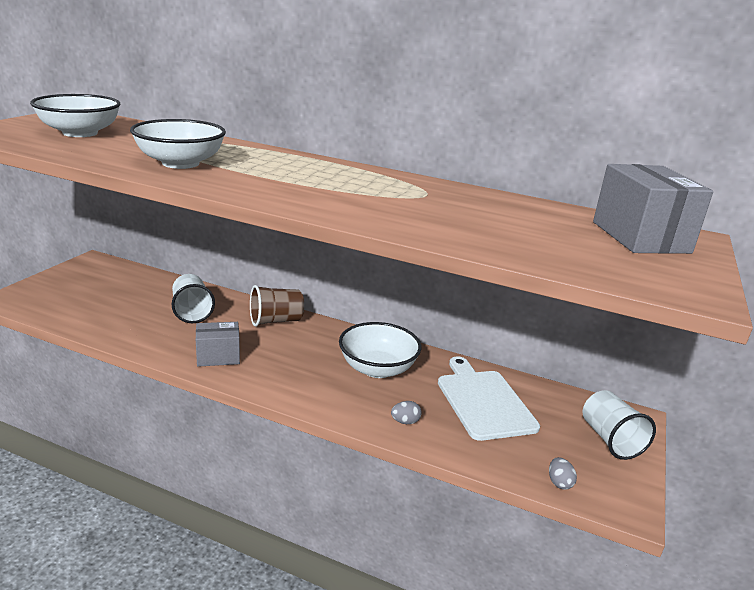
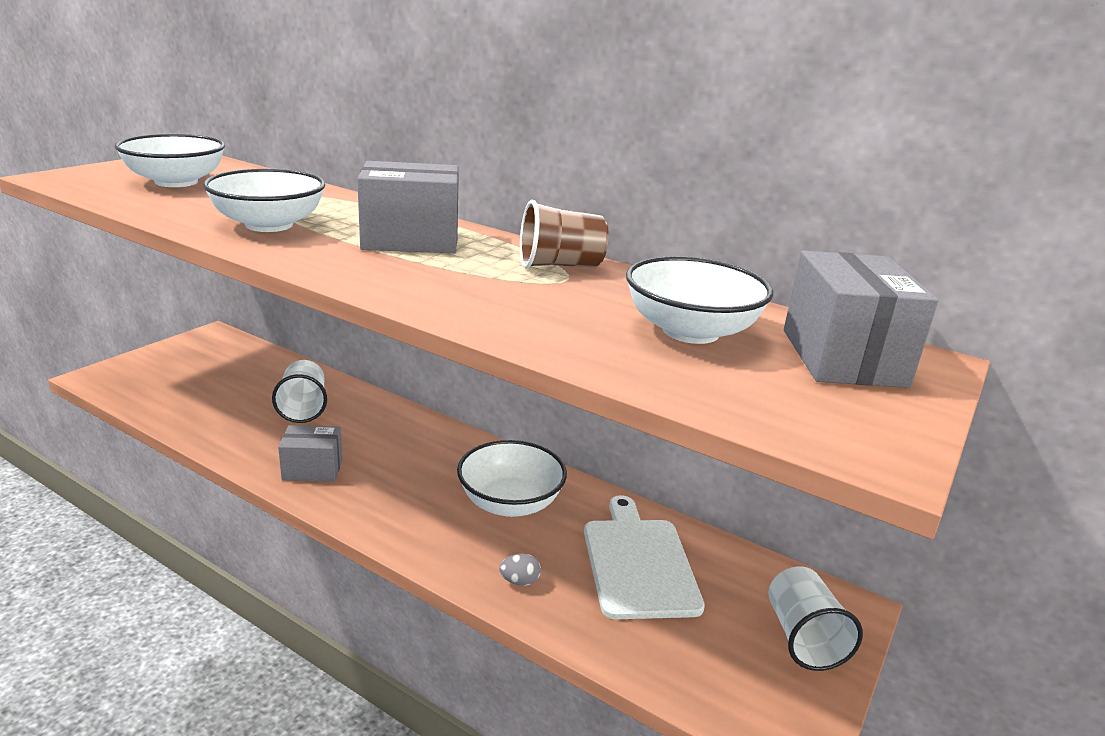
camera: 10 degrees right, 0 degrees up
brown cup [250,285,304,327] -> brown cup moved to [520,200,609,268]
grey egg [549,457,577,490] -> none
none -> grey box [357,161,459,253]
none -> white bowl [626,256,773,344]

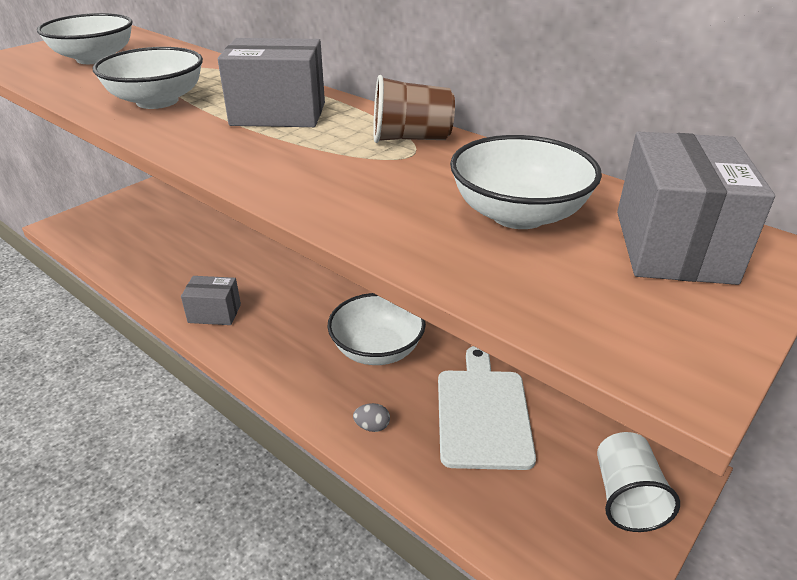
camera: 10 degrees right, 10 degrees up
white cup [272,360,327,423] -> none

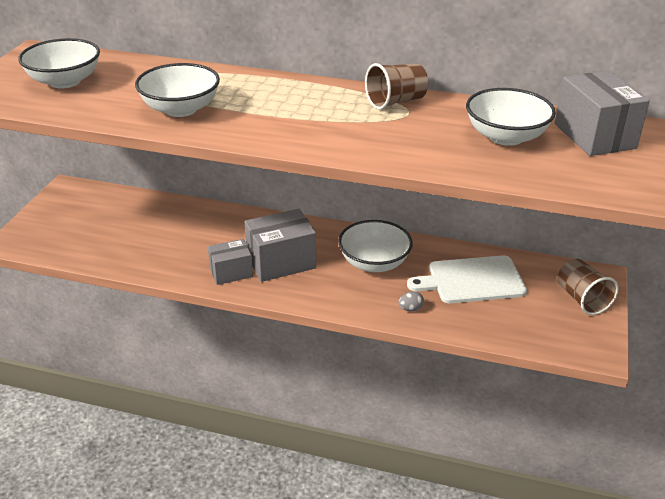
camera: 25 degrees left, 0 degrees up
grey box [218,38,325,127] -> grey box moved to [245,209,316,282]
white cutting board [438,346,536,470] -> white cutting board turned 75 degrees counterclockwise [407,255,527,303]
white cup [597,432,680,532] -> brown cup [557,259,618,315]

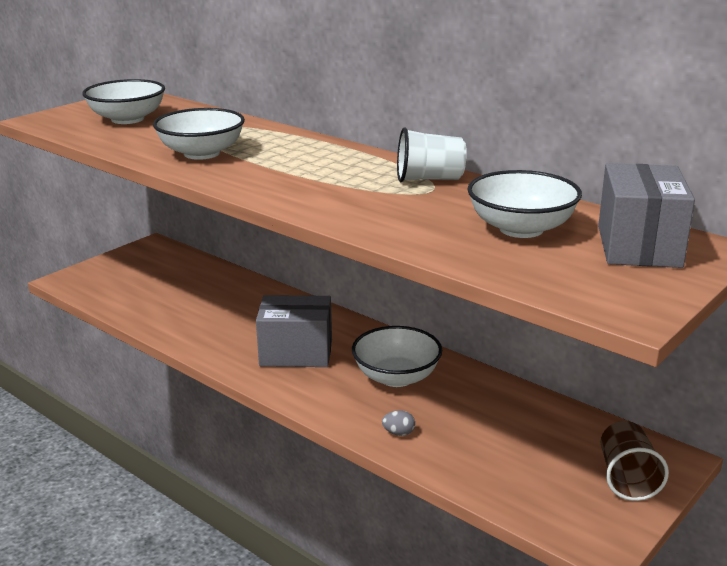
camera: 25 degrees right, 10 degrees down
grey box [208,239,253,285] -> none
brown cup [365,63,428,110] -> white cup [397,127,467,182]
white cutting board [407,255,527,303] -> none

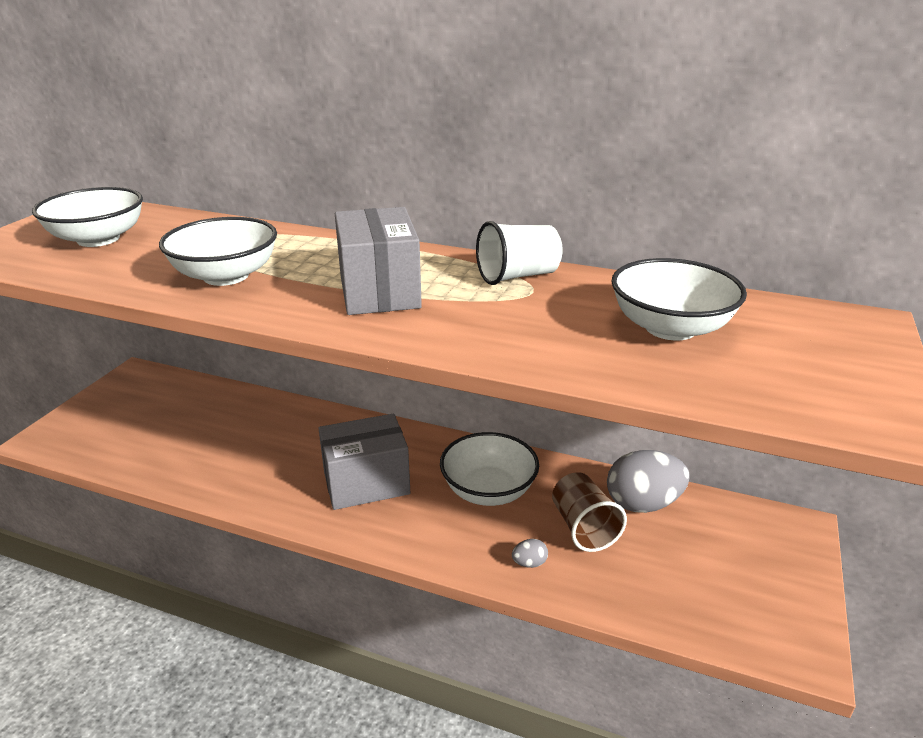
camera: 20 degrees left, 5 degrees up
grey box [598,163,695,268] -> grey box moved to [335,207,422,315]
brown cup [601,421,669,501] -> brown cup moved to [552,472,627,552]
none -> grey egg [607,450,690,513]

